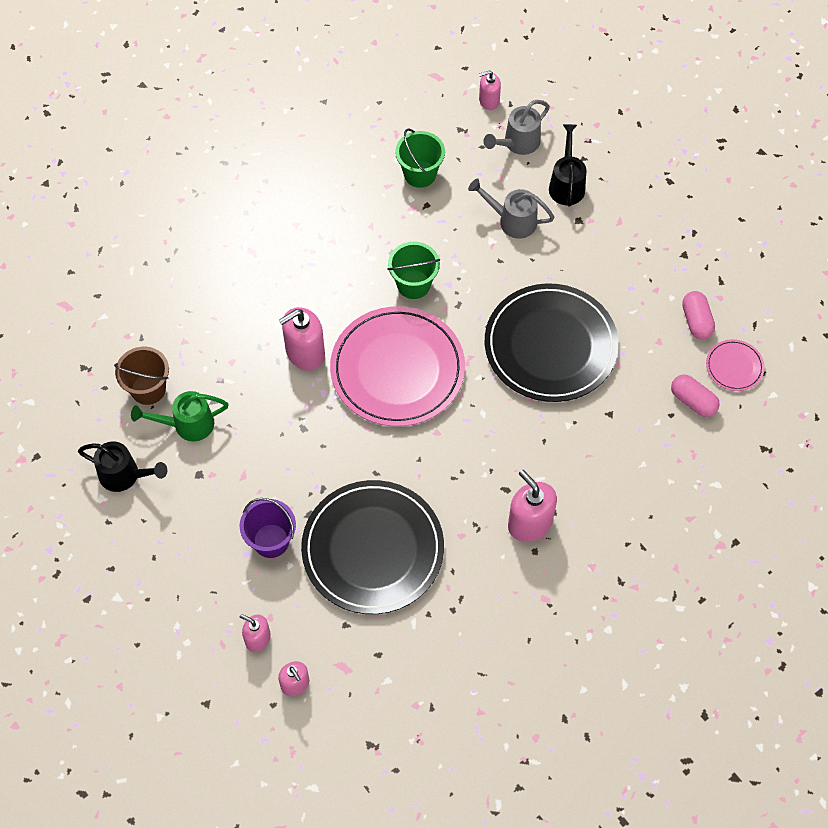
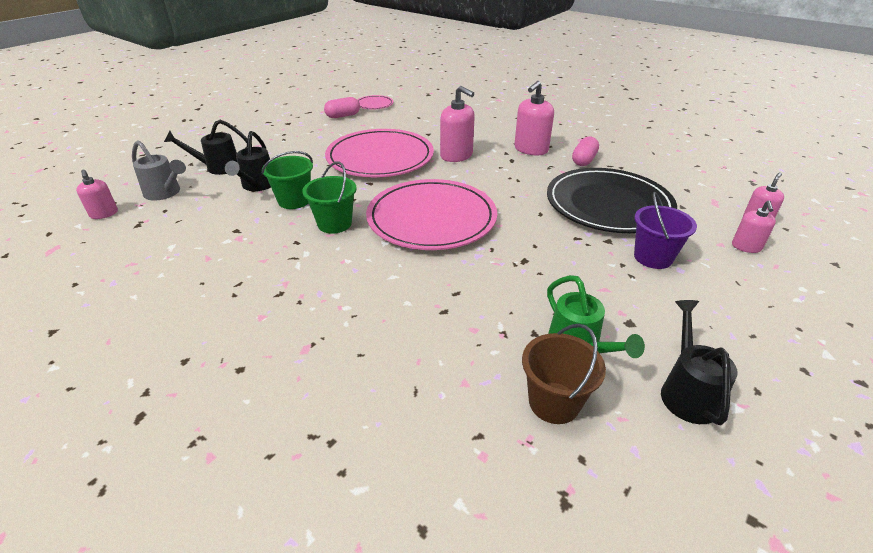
camera: 105 degrees left, 25 degrees down
pink soap dispenser [279,307,325,371] -> pink soap dispenser moved to [440,86,475,162]
green bucket [395,128,445,188] -> green bucket moved to [262,151,313,209]
grey watering can [468,178,554,239] -> black watering can [225,131,271,191]
black plate [485,283,619,402] -> pink plate [325,129,434,177]
pink capsule [671,374,720,417] -> pink capsule moved to [572,136,599,166]

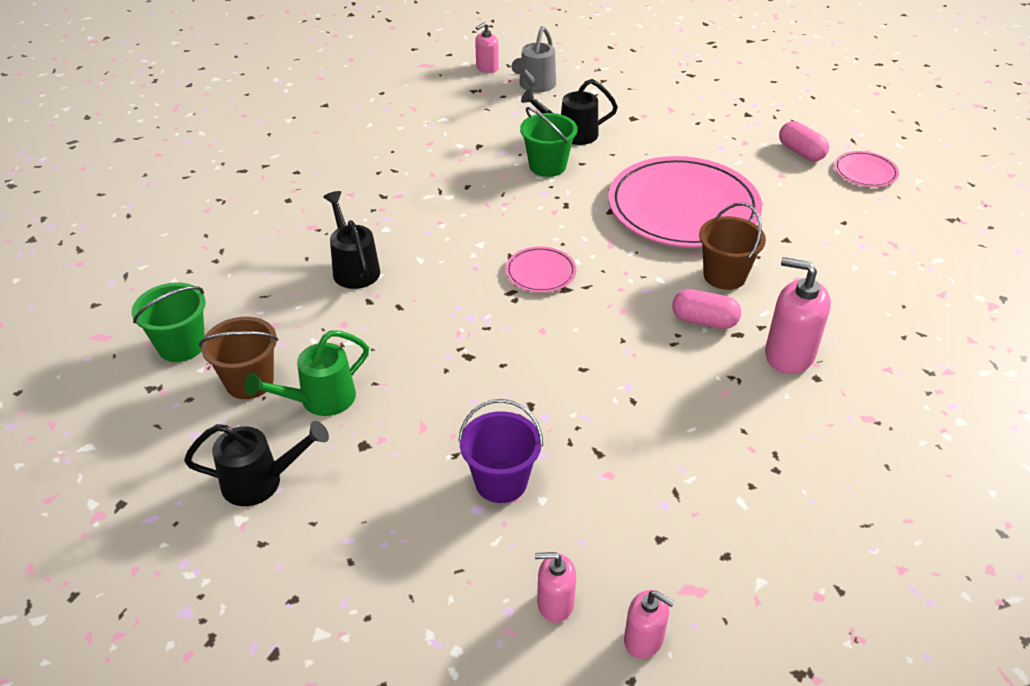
camera: 80 degrees right, 5 degrees up
black watering can [164,120,248,175] -> black watering can moved to [323,191,380,289]
green bucket [302,161,357,234] -> green bucket moved to [132,282,206,362]
pink plate [366,179,497,250] -> pink plate [506,246,576,292], size x0.43
pink soap dispenser [440,86,475,162] -> brown bucket [699,202,766,290]
black plate [547,168,677,233] -> none
pink capsule [572,136,599,166] -> pink capsule moved to [672,289,741,329]

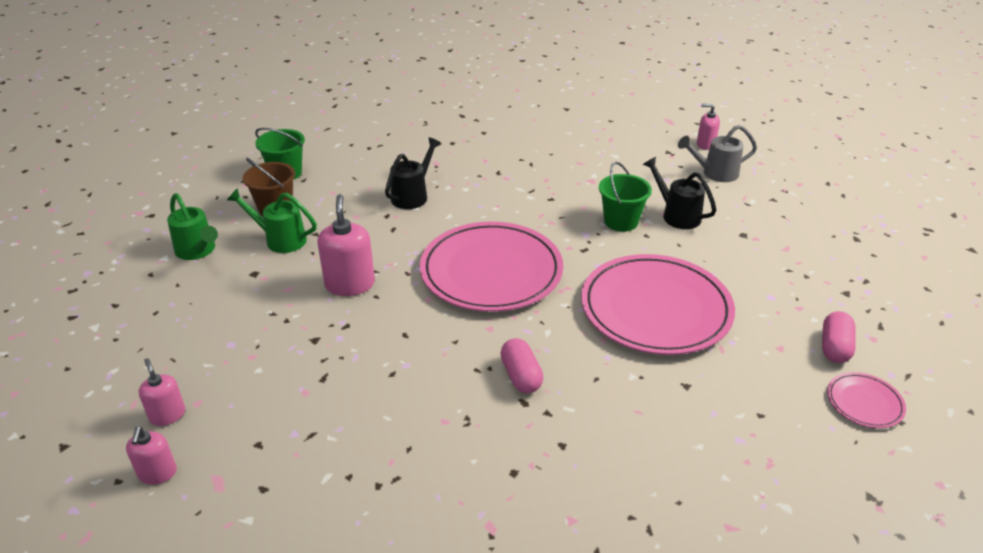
camera: 55 degrees right, 5 degrees down
black watering can [184,421,329,506] -> green watering can [167,193,218,260]
purple bucket [458,399,543,503] -> none
pink plate [506,246,576,292] -> pink plate [420,222,563,312], size x2.31
brown bucket [699,202,766,290] -> none
pink soap dispenser [765,257,831,374] -> pink soap dispenser moved to [317,194,375,296]

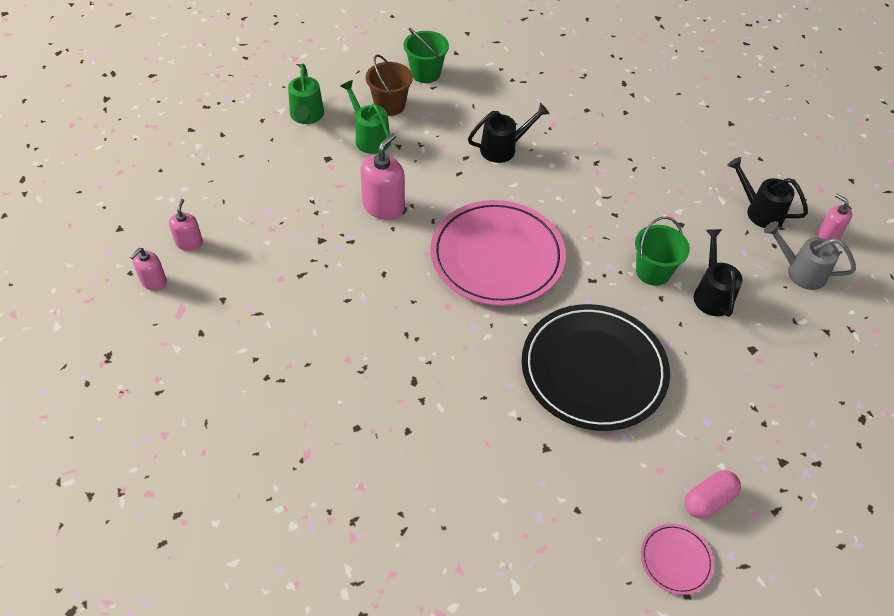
camera: 35 degrees right, 15 degrees up
pink capsule [500,338,543,393] -> none
pink plate [581,254,735,355] -> black plate [522,304,670,431]
none -> black watering can [727,157,808,228]

